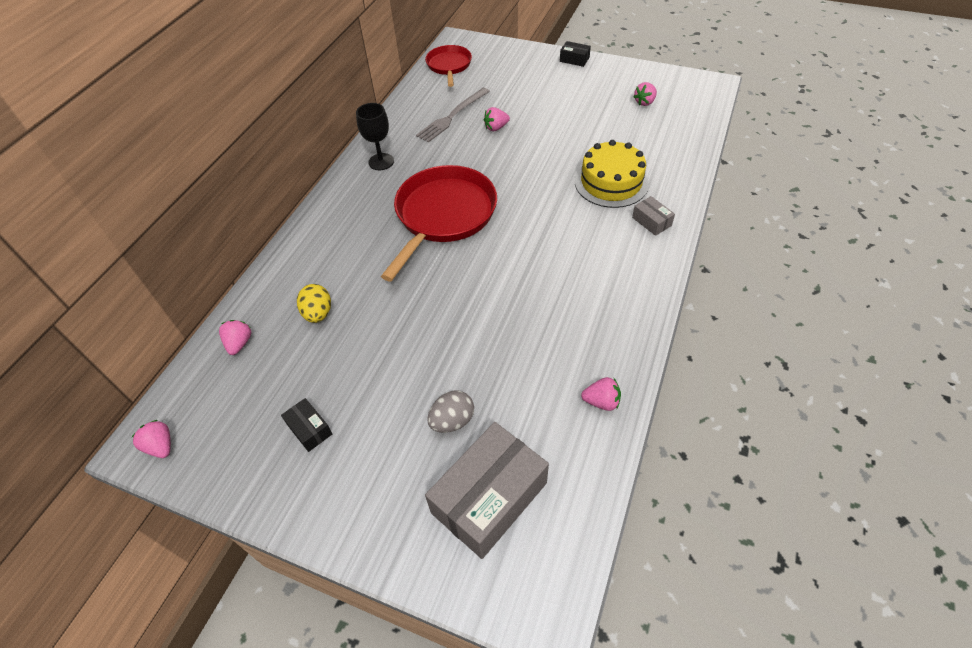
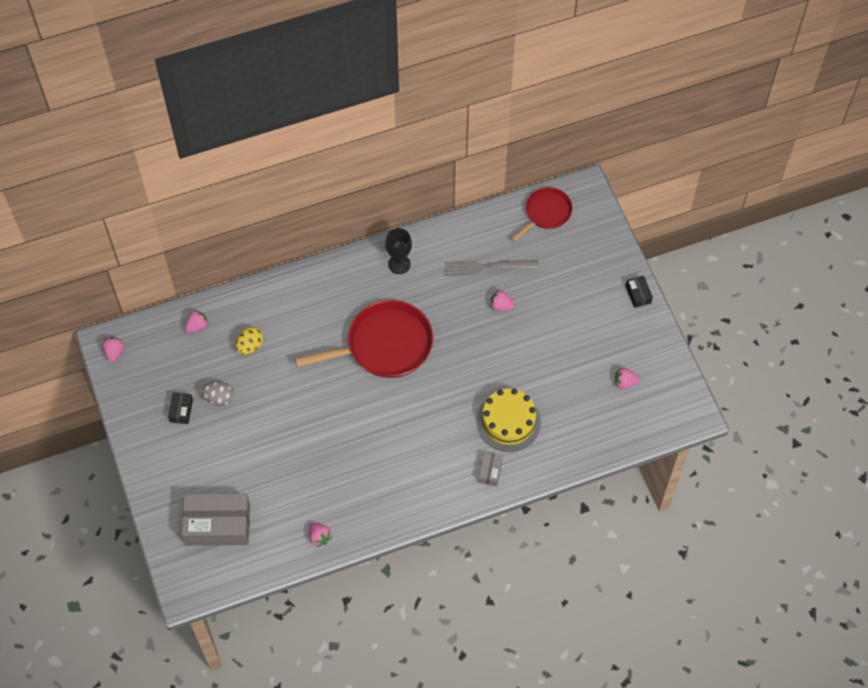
camera: 45 degrees right, 10 degrees up
grey egg [427,390,474,433] -> grey egg moved to [201,381,234,406]

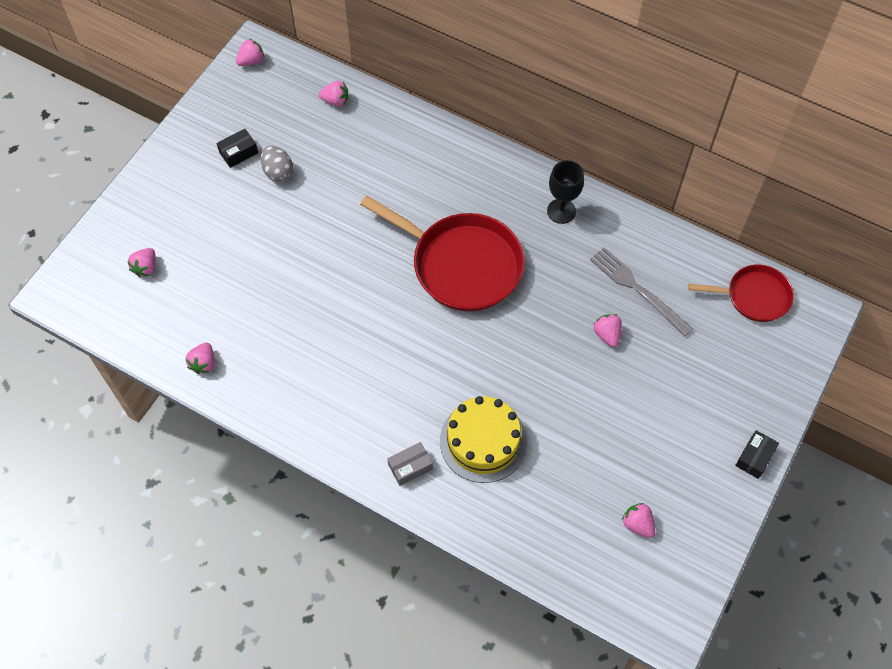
camera: 50 degrees right, 0 degrees up
grey box [181,493,250,546] -> pink strawberry [127,248,156,277]
yellow egg [235,327,263,355] -> none

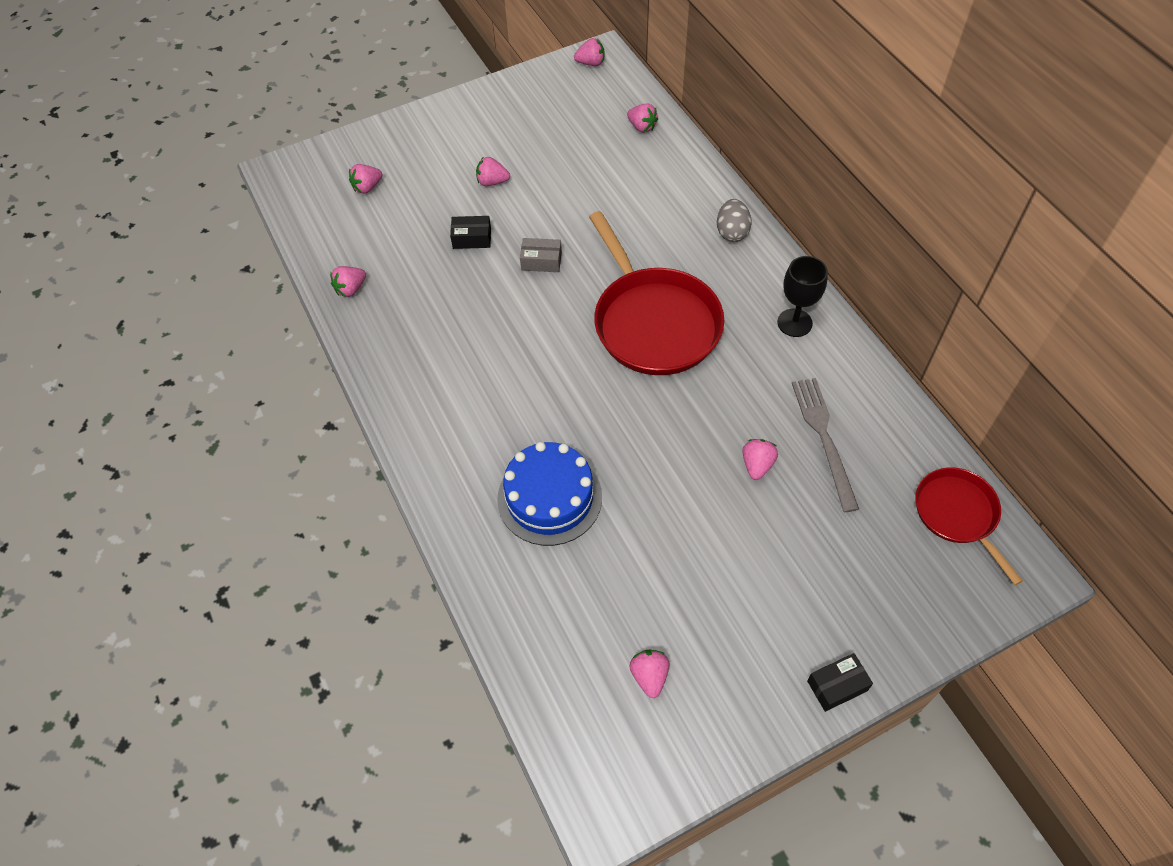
camera: 35 degrees right, 5 degrees down
black box [217,129,258,168] -> black box moved to [450,216,491,249]
grey egg [260,145,293,182] -> grey egg moved to [717,199,752,242]
grey box [387,442,433,486] -> grey box moved to [520,238,562,272]
yellow cake [440,396,527,483] -> blue cake [497,442,602,546]
red pan [688,264,794,322] -> red pan turned 150 degrees counterclockwise [916,467,1023,585]
none -> pink strawberry [476,157,510,186]

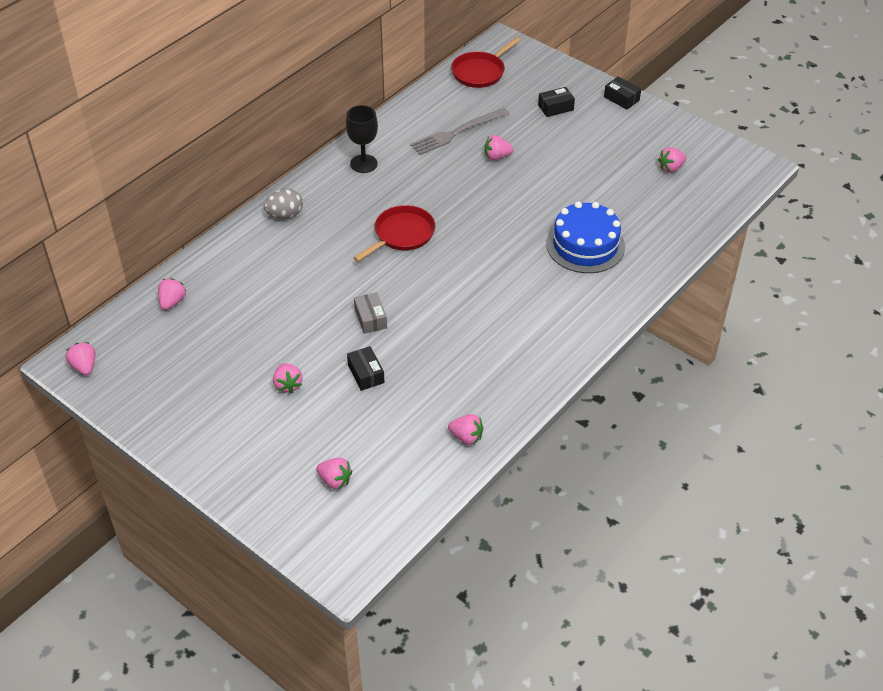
camera: 115 degrees left, 10 degrees down
red pan [589,211,724,375] -> red pan [354,205,435,262], size x0.57
none -> black box [538,87,575,117]

